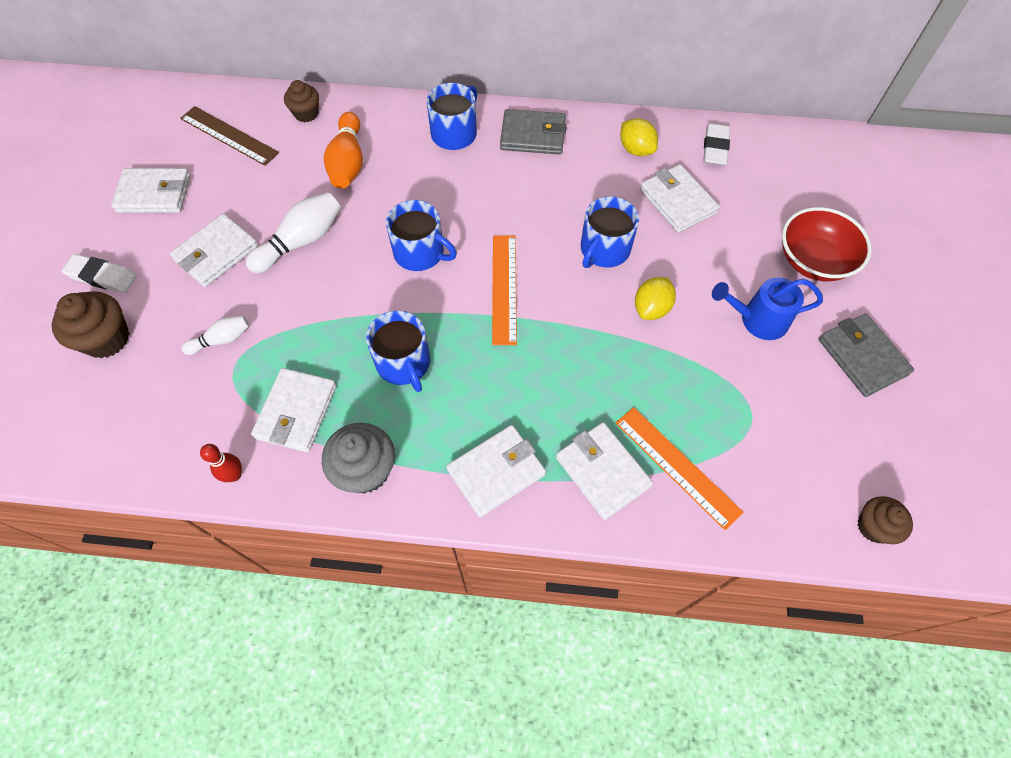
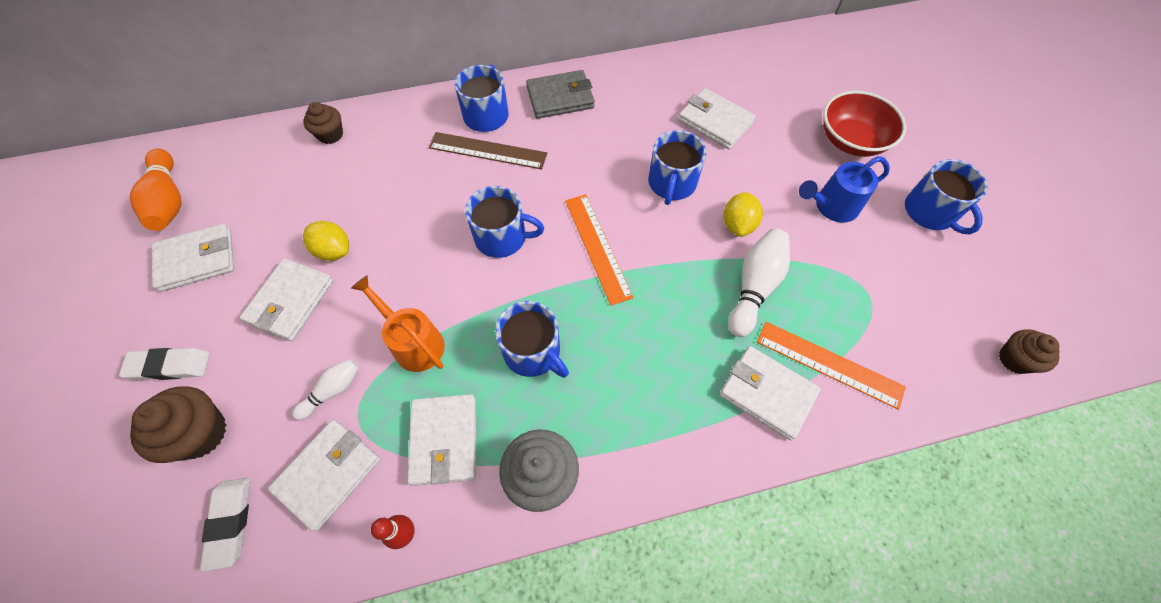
camera: 20 degrees left, 0 degrees up
brown ruler [180,106,279,166] -> brown ruler moved to [429,132,547,169]
white bowling pin [246,192,341,273] -> white bowling pin moved to [728,229,790,337]
orange bowling pin [324,112,363,188] -> orange bowling pin moved to [130,148,181,231]
white wallet [447,425,546,517] -> white wallet moved to [268,420,380,531]
yellow lemon [620,118,658,156] -> yellow lemon moved to [303,221,349,261]
white eraser [703,123,730,166] -> white eraser moved to [200,478,250,571]
grey wallet [819,314,914,397] -> blue mug [905,159,987,234]
none -> orange watering can [351,275,445,372]

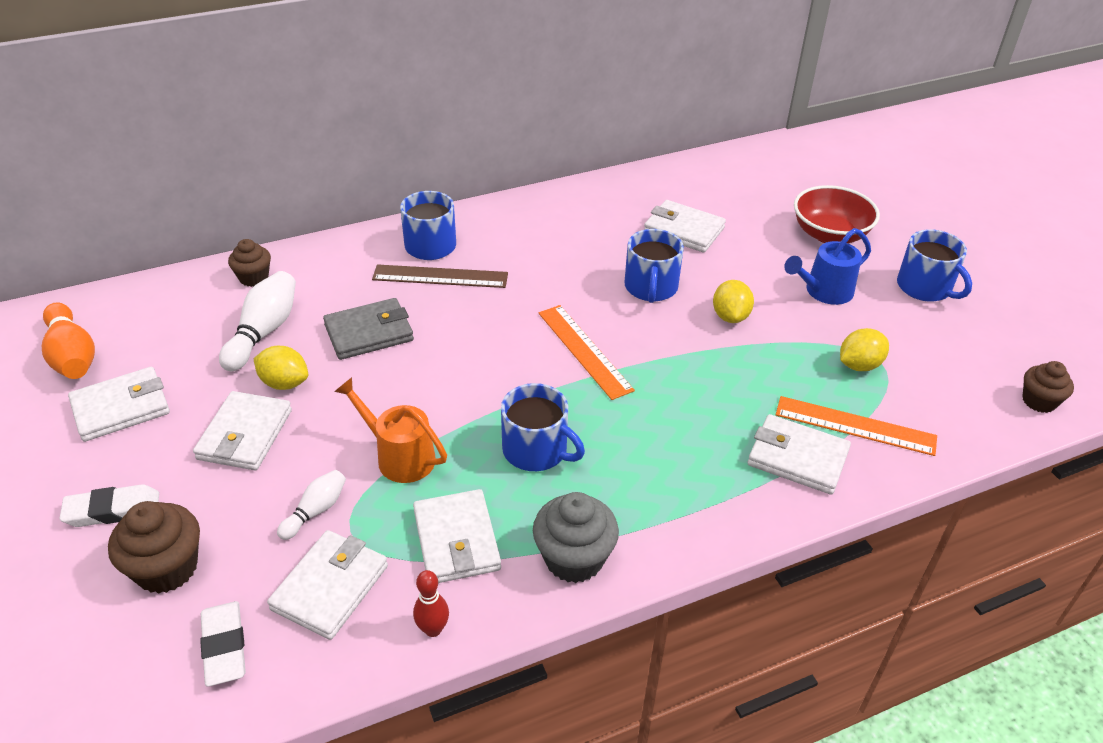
camera: 10 degrees left, 20 degrees down
blue mug [465,186,544,258] -> none
grey wallet [526,70,595,119] -> grey wallet moved to [323,298,414,360]
white bowling pin [728,229,790,337] -> white bowling pin moved to [219,271,296,371]
none -> yellow lemon [840,328,889,371]

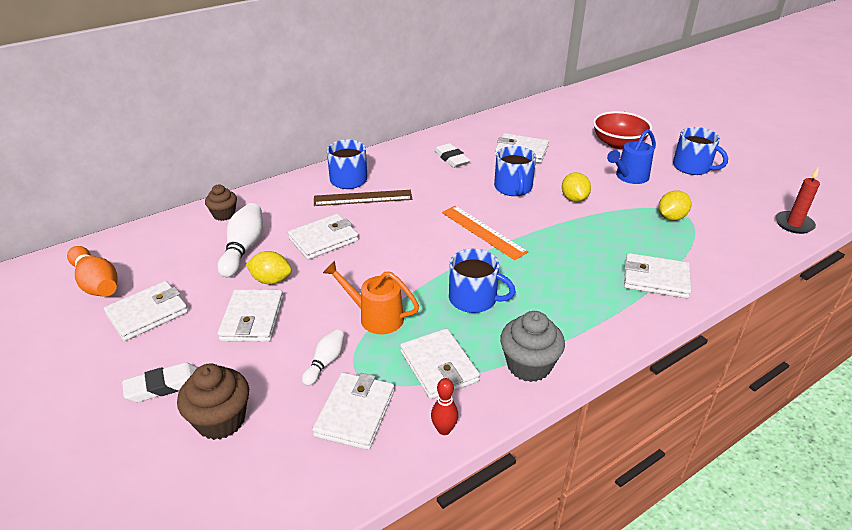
camera: 10 degrees left, 5 degrees down
white eraser [200,601,246,687] -> white eraser moved to [434,143,470,168]
grey wallet [323,298,414,360] -> white wallet [288,214,358,260]
orange ruler [776,396,937,456] -> none
brown cupcake [1022,361,1074,413] -> red candle [775,166,820,234]

